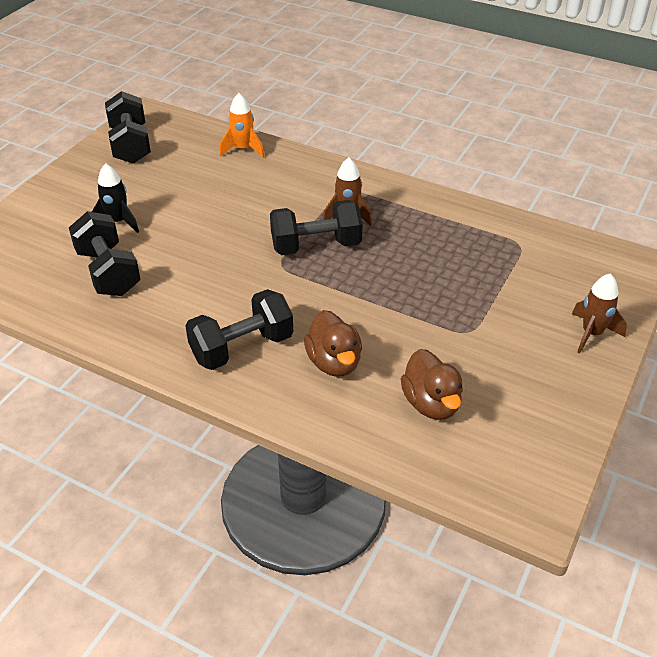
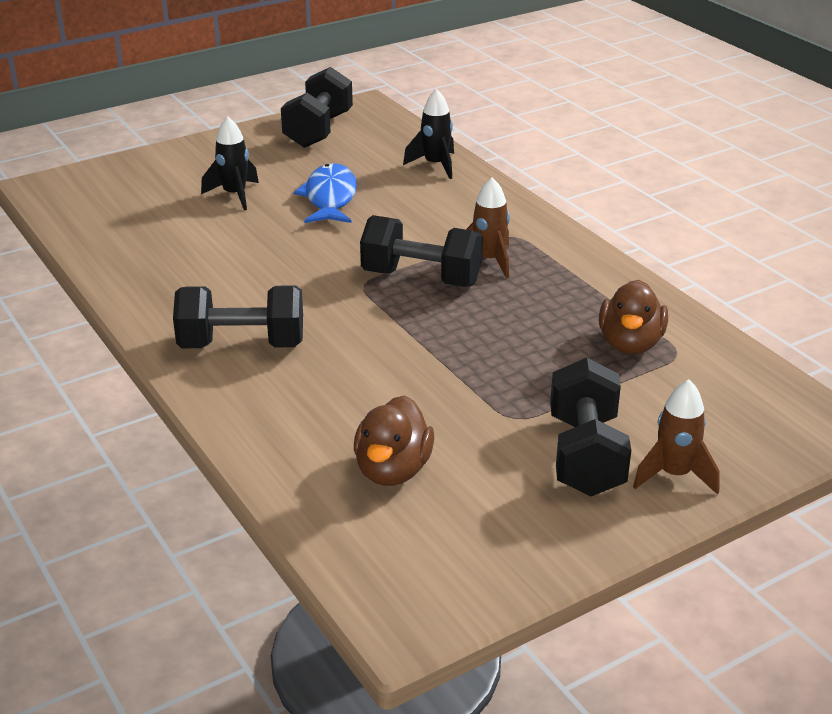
camera: 30 degrees right, 10 degrees down
black dumbbell [69,211,141,296] -> black dumbbell moved to [550,358,631,496]
orange rocket [219,93,264,158] -> black rocket [403,89,454,179]
brown duck [304,310,362,377] -> brown duck moved to [599,280,668,354]
none -> blue fish [294,163,357,223]

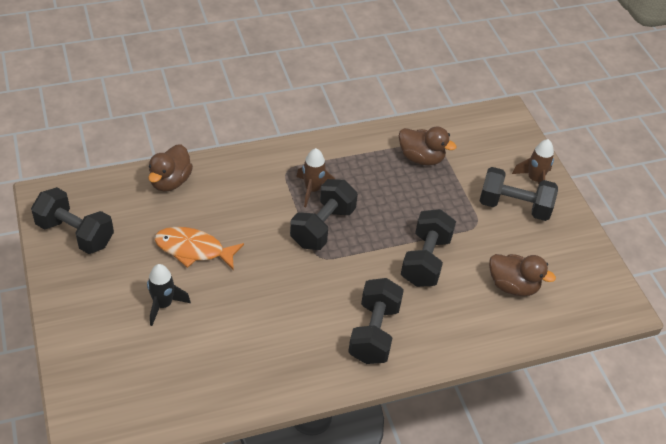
camera: 80 degrees left, 15 degrees up
blue fish [294,163,357,223] -> orange fish [154,227,244,270]
black rocket [403,89,454,179] -> brown duck [148,144,193,192]
none -> black dumbbell [401,209,456,287]

